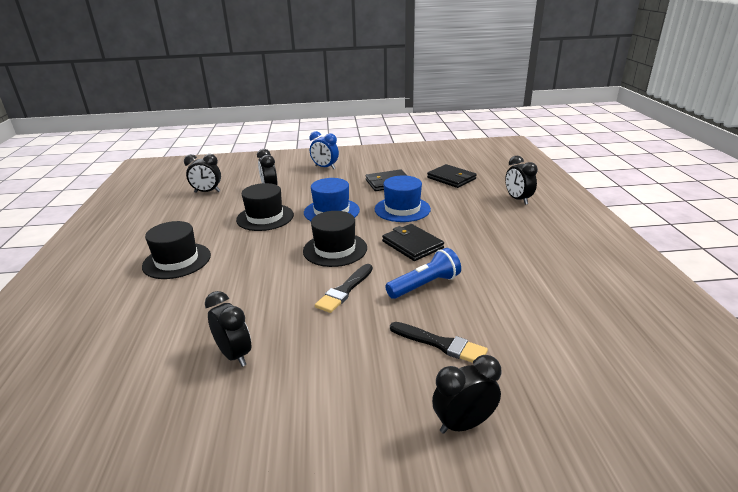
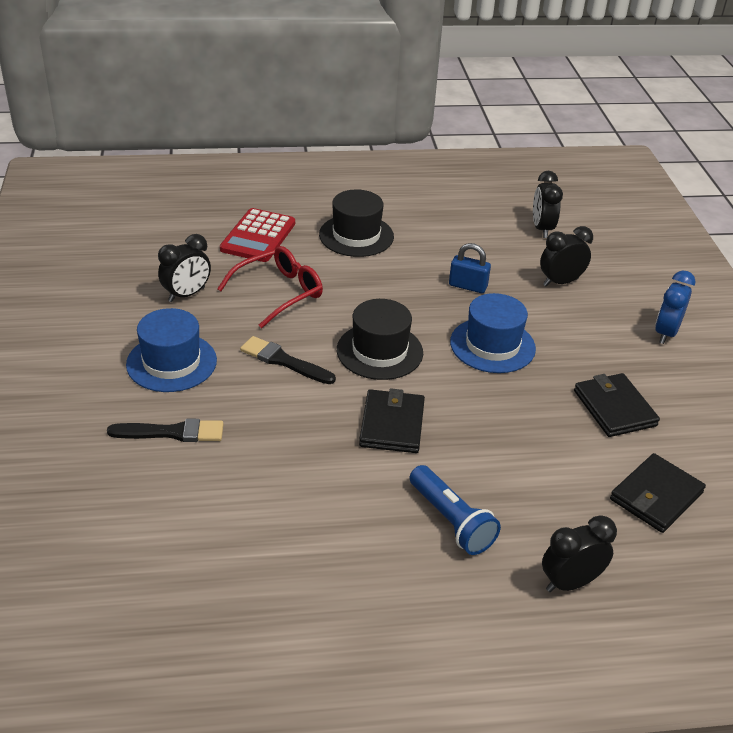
camera: 85 degrees right, 10 degrees up
black hat [236,183,294,231] -> blue padlock [449,243,491,293]
blue hat [375,175,431,222] -> blue hat moved to [126,308,217,392]
black wallet [382,224,444,261] -> black wallet turned 45 degrees counterclockwise [359,388,425,453]
blue flashlight [385,248,461,299] -> blue flashlight moved to [410,465,501,555]
black brush [390,322,488,363] -> black brush turned 120 degrees counterclockwise [107,419,223,442]
black clock [432,355,502,434] -> none
none -> red glasses [217,246,323,328]
none -> red calculator [220,208,295,262]

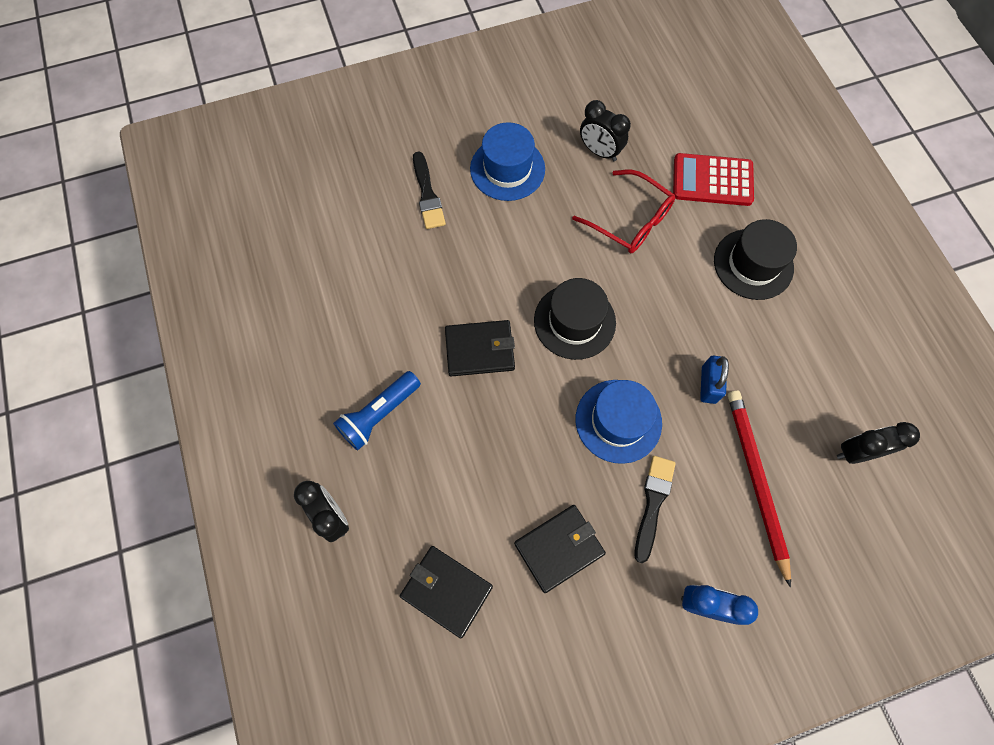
camera: 80 degrees right, 30 degrees up
black brush [240,336,336,384] -> black brush moved to [635,456,676,563]
black clock [540,226,593,287] -> red pencil [728,390,791,588]

